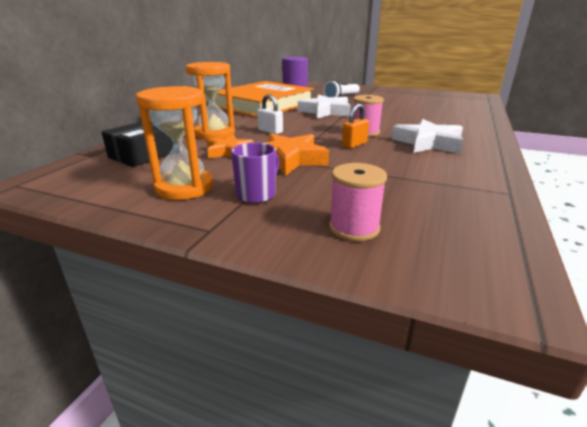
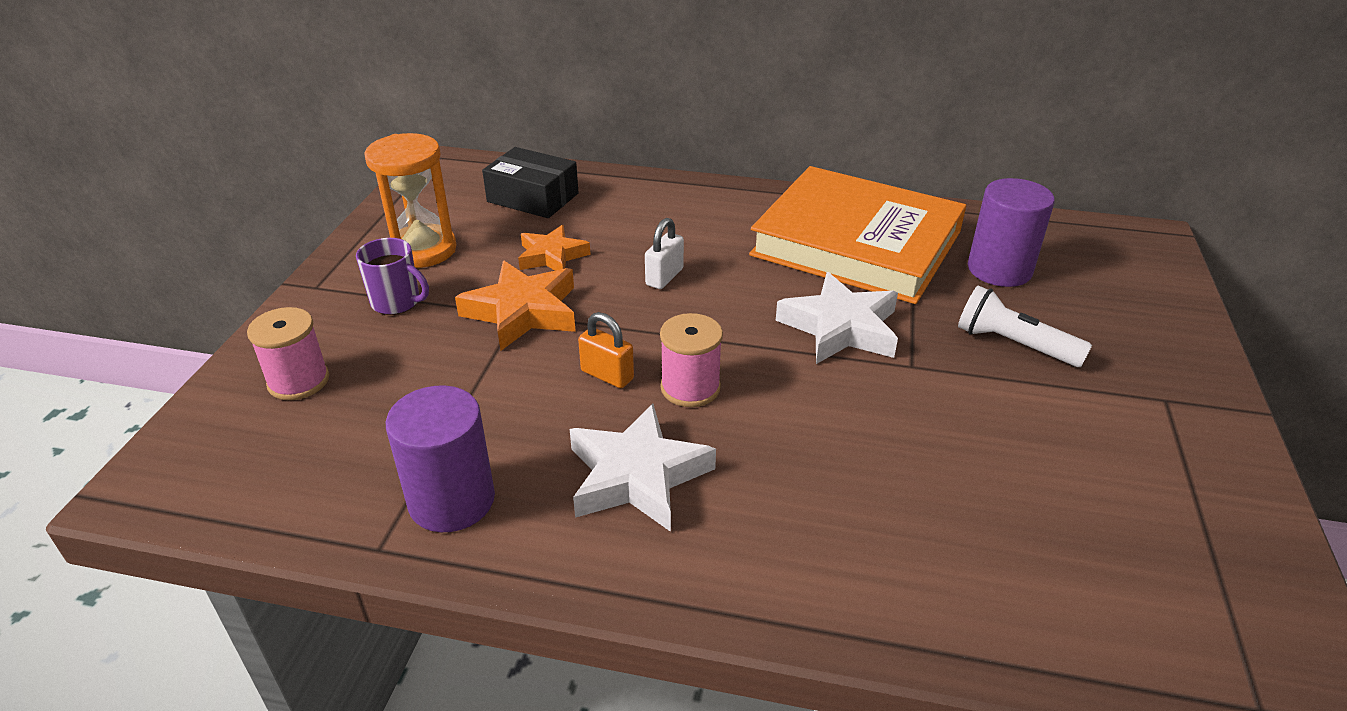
camera: 80 degrees right, 10 degrees up
orange hourglass [186,62,235,140] -> none
none -> purple cylinder [386,385,495,532]

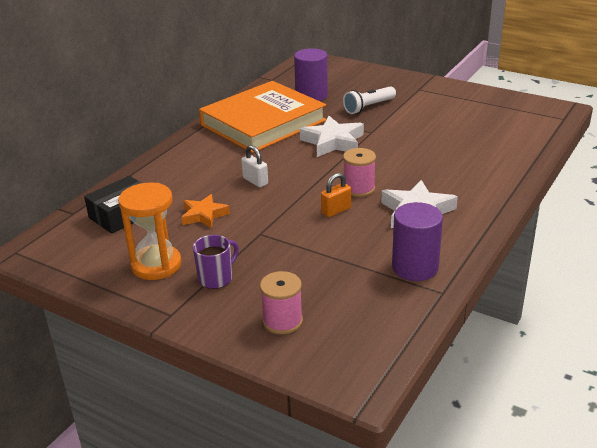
camera: 70 degrees left, 5 degrees down
orange star [455,261,576,351] -> none

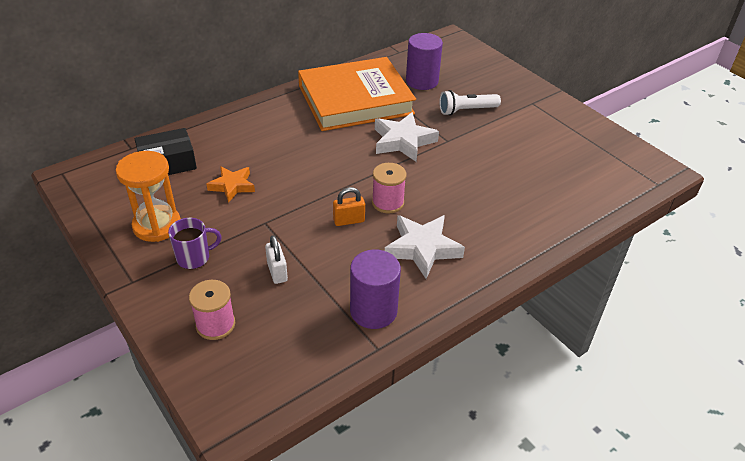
camera: 20 degrees right, 10 degrees up
white padlock [241,145,268,187] -> white padlock moved to [265,236,288,284]

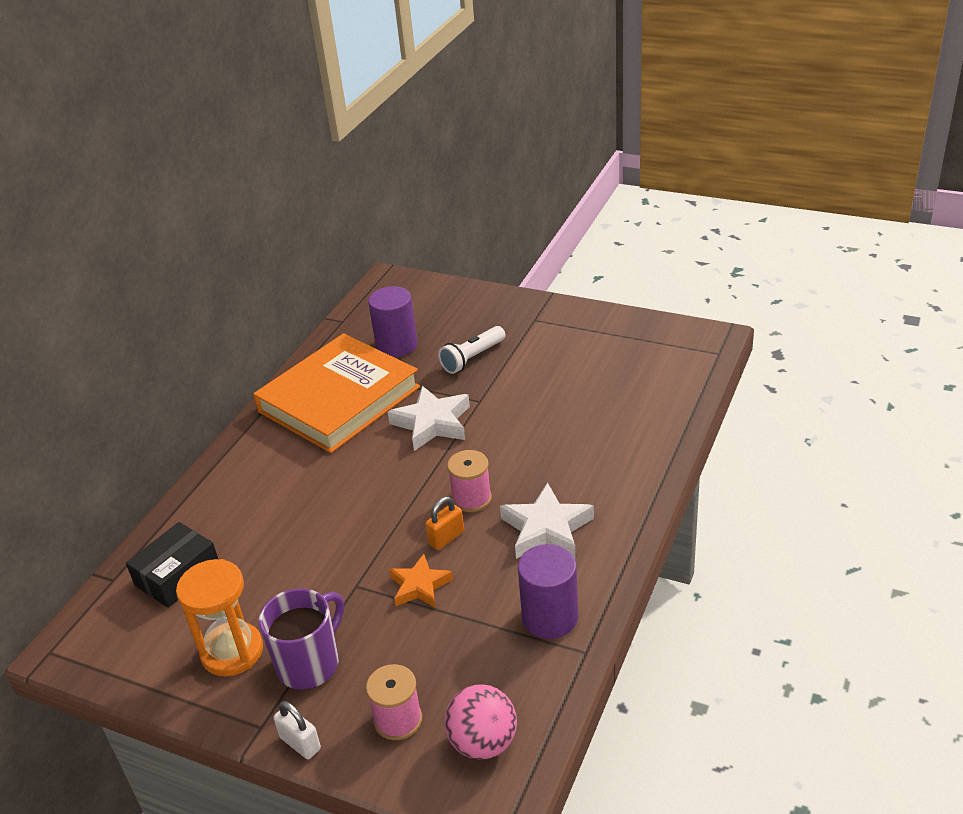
camera: 25 degrees left, 5 degrees down
purple mug [168,218,222,269] -> purple mug [259,588,344,690], size x1.50
orange star [207,166,255,203] -> orange star moved to [389,554,453,607]
white padlock [265,236,288,284] -> white padlock moved to [274,701,321,759]
none -> pink ball [444,684,517,760]

